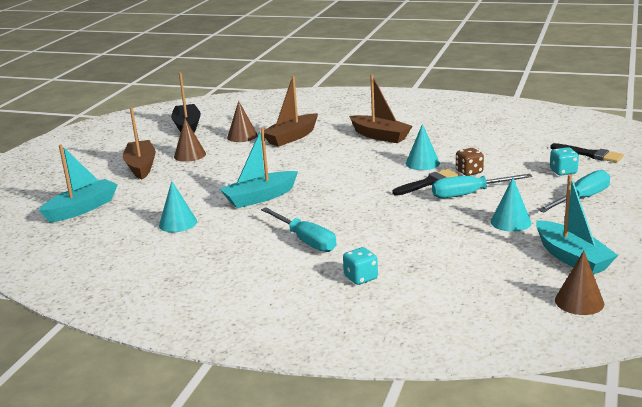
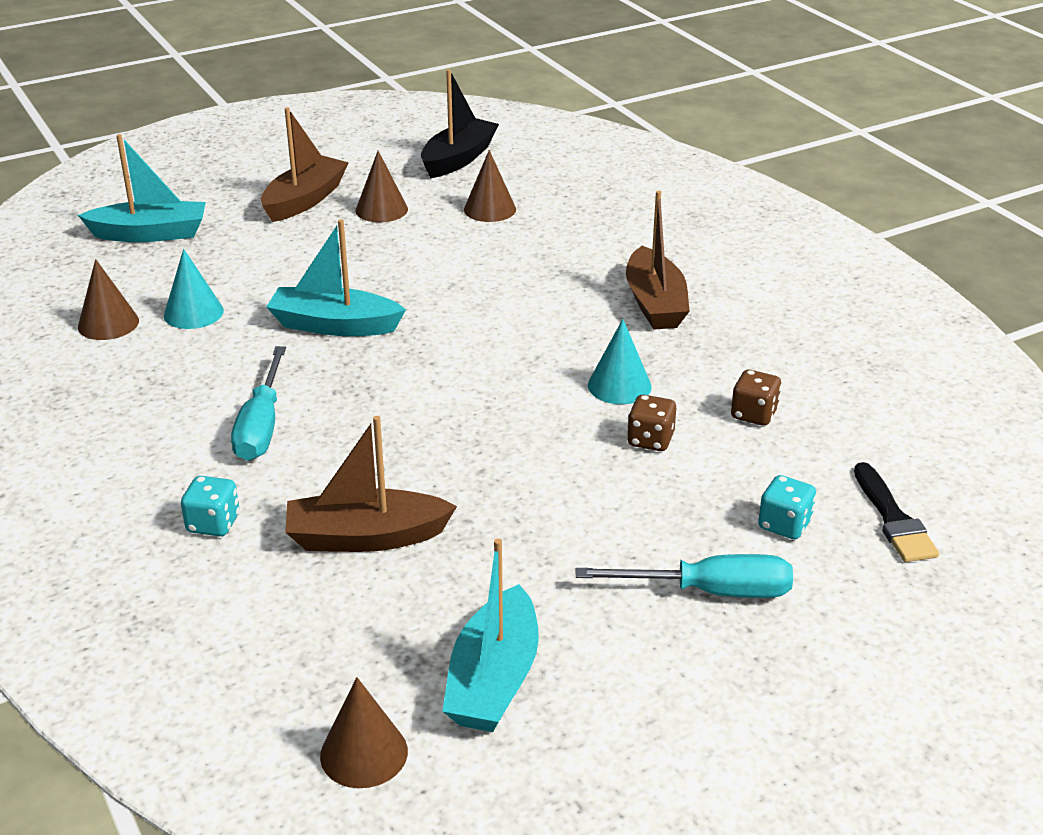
camera: 40 degrees right, 10 degrees up
brown boat [264,76,318,147] -> brown boat moved to [285,416,457,552]
black brush [392,169,459,196] -> none
turquoise screwdriver [432,174,533,198] -> none
turquoise cone [491,177,532,232] -> none
none -> brown cone [78,259,139,340]
none -> brown dice [731,370,782,426]

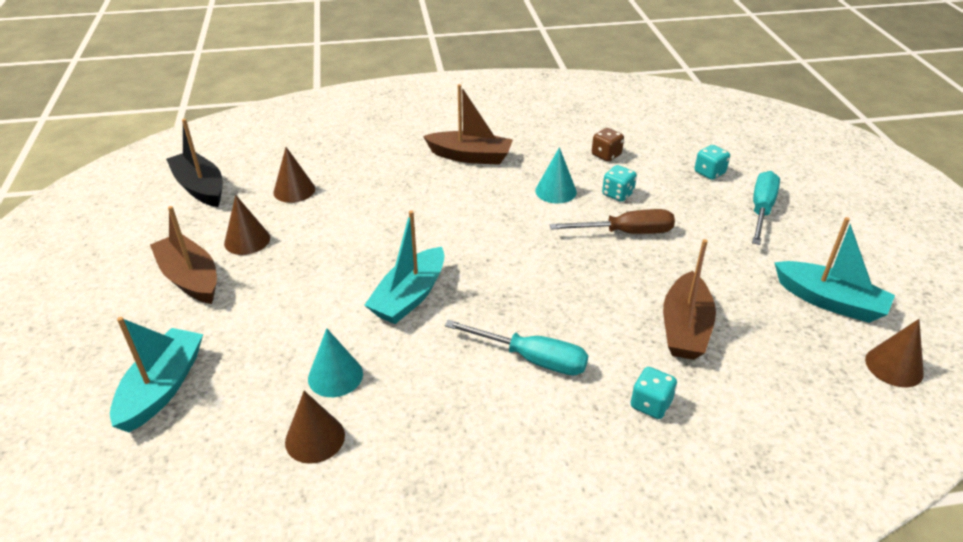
camera: 70 degrees left, 5 degrees up
brown dice [627,395,676,451] -> turquoise dice [602,165,637,202]
black brush [854,462,939,562] -> none
none -> brown screwdriver [550,209,675,234]

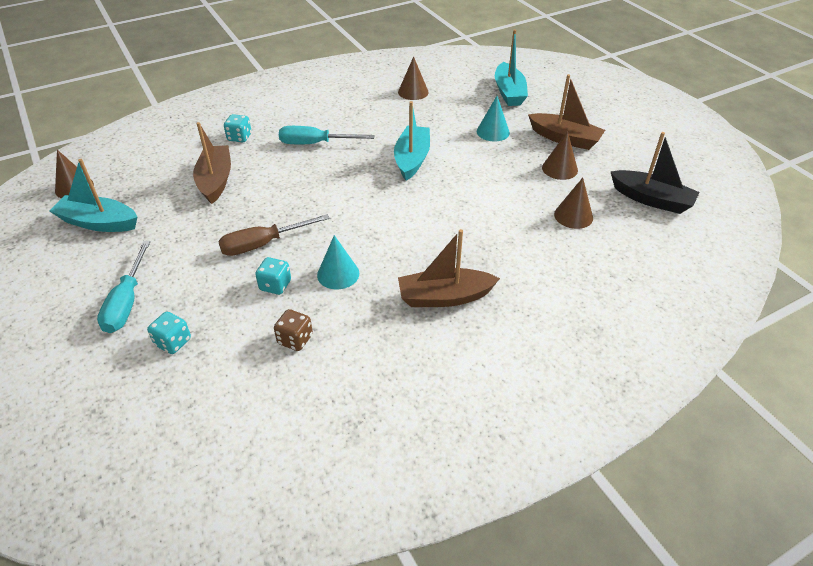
camera: 160 degrees right, 5 degrees up
turquoise cone [308,328,363,397] -> turquoise cone moved to [477,96,510,142]

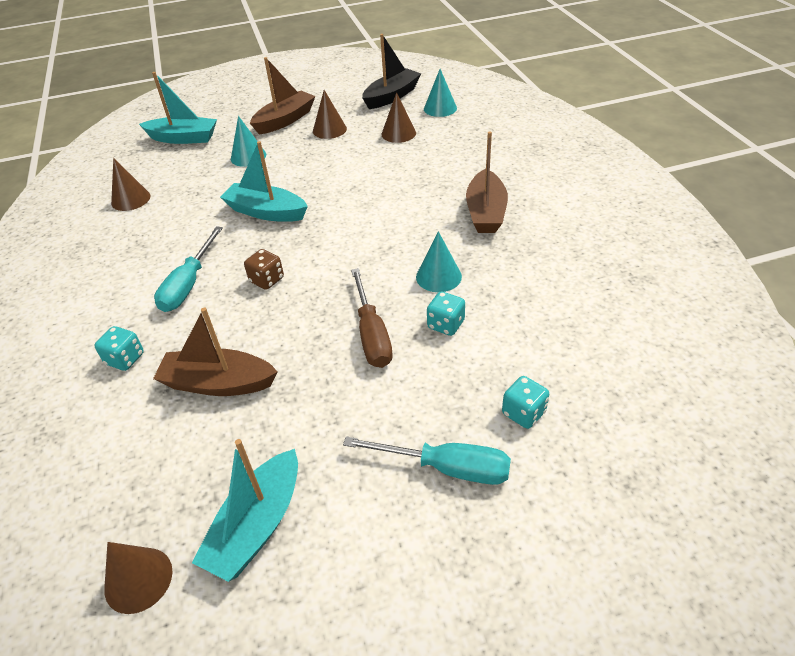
camera: 75 degrees left, 0 degrees up
brown dice [274,309,313,351] -> brown dice moved to [244,249,284,290]
none -> turquoise cone [424,69,457,117]

